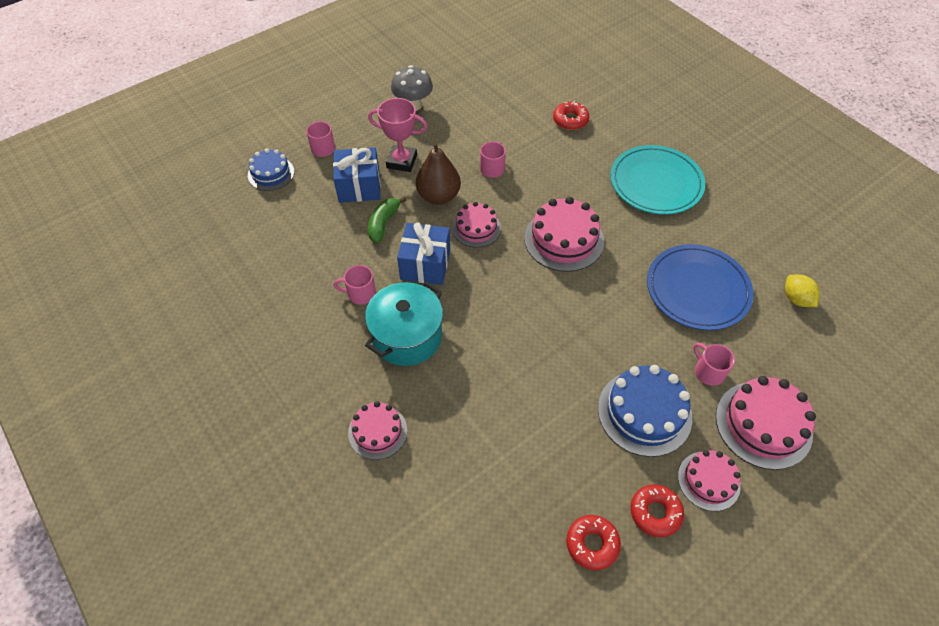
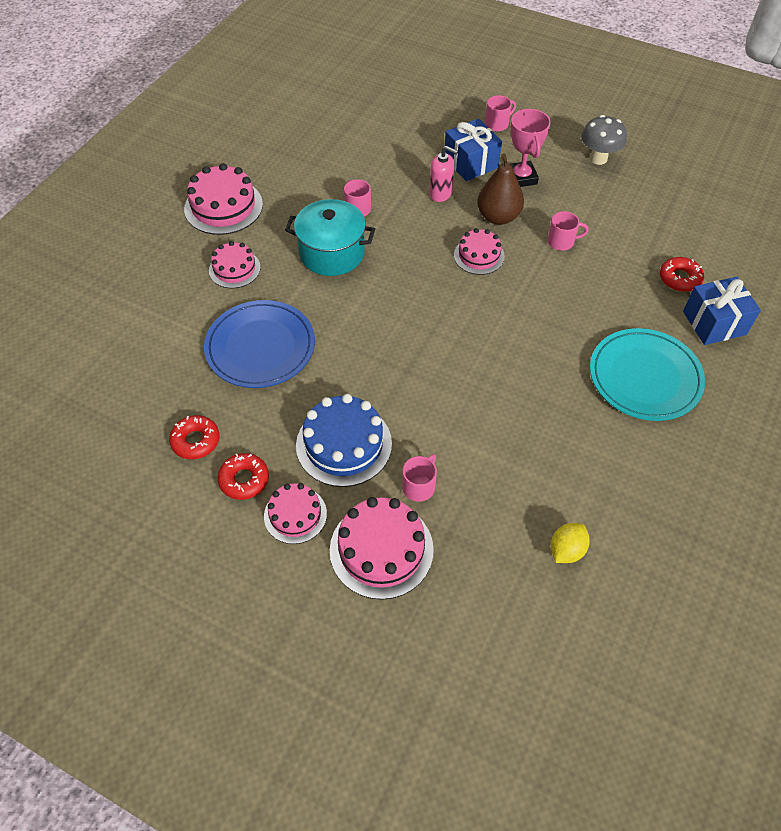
camera: 65 degrees right, 0 degrees up
blue cake [248,148,294,191] -> none
green banana [368,196,406,243] -> pink soap dispenser [429,146,458,202]
blue gift [397,222,450,285] -> blue gift moved to [683,277,761,345]
pink cake [524,197,604,272] -> pink cake moved to [184,163,263,235]
blue plate [647,244,753,330] -> blue plate moved to [204,300,315,388]

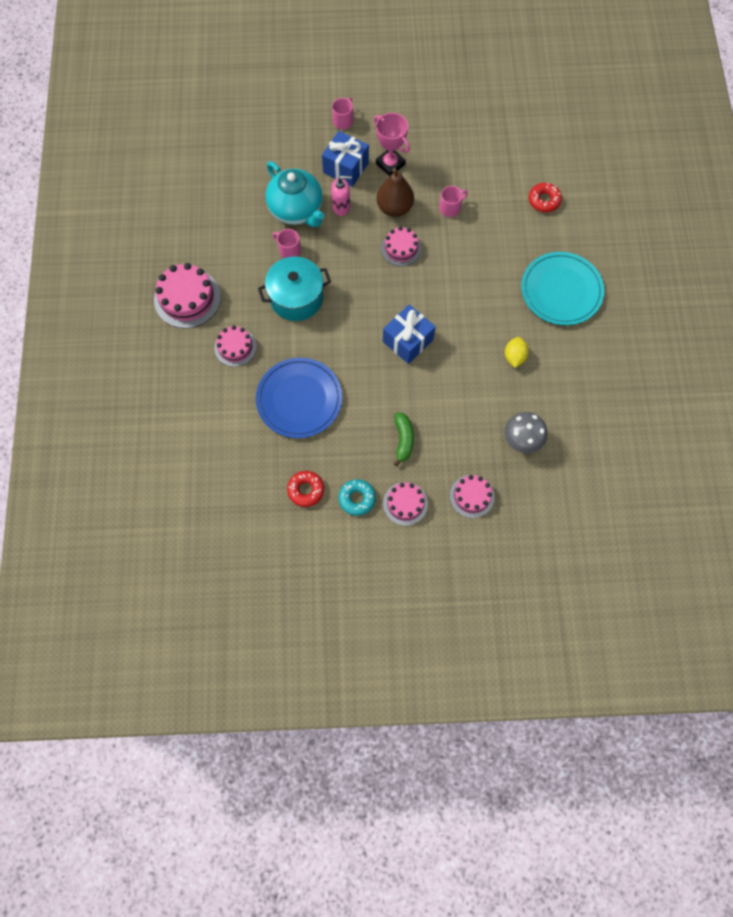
camera: 30 degrees left, 15 degrees up
red donut [218,453,269,500] -> turquoise donut [339,479,376,516]
blue cake [296,394,392,487] -> green banana [394,412,414,467]
pink cake [330,497,434,600] -> pink cake [450,475,495,518], size x0.62
pink mug [402,454,437,502] -> none
yellow lemon [551,523,590,563] -> yellow lemon moved to [505,337,529,368]
grey mushroom [581,115,627,165] -> grey mushroom moved to [505,412,547,453]
blue gift [683,277,761,345] -> blue gift moved to [383,304,436,364]
none -> turquoise teapot [266,161,325,227]

